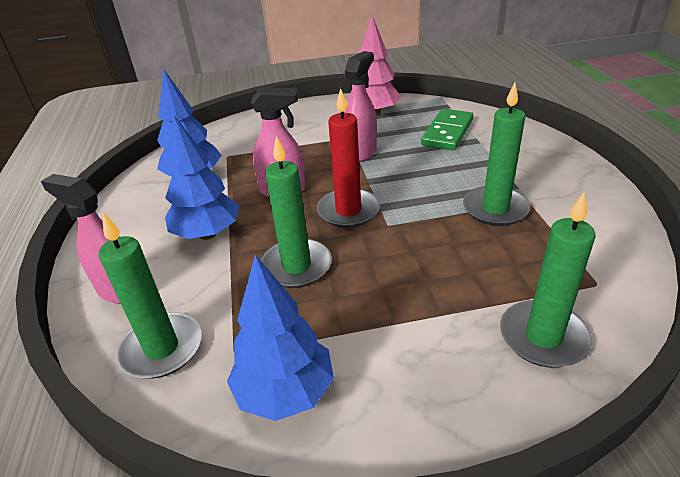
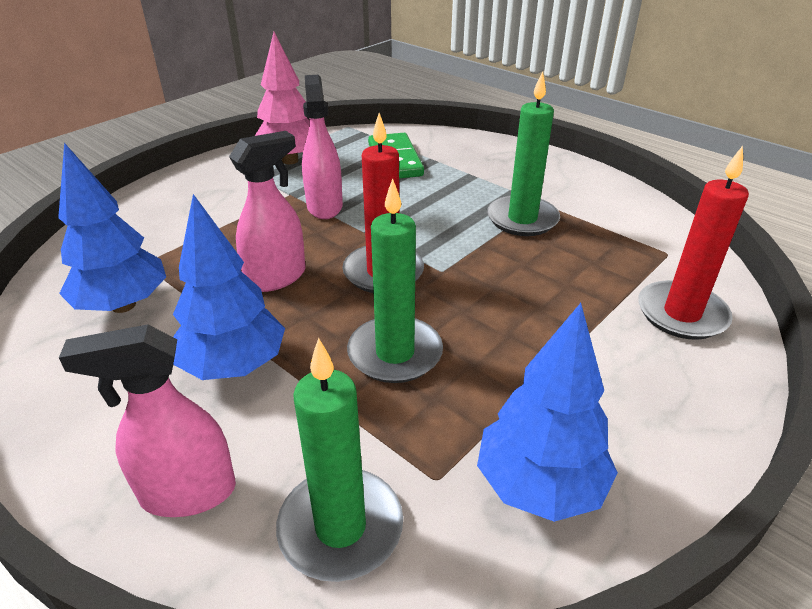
camera: 40 degrees left, 0 degrees up
green candle [500,191,595,368] -> red candle [638,146,749,340]

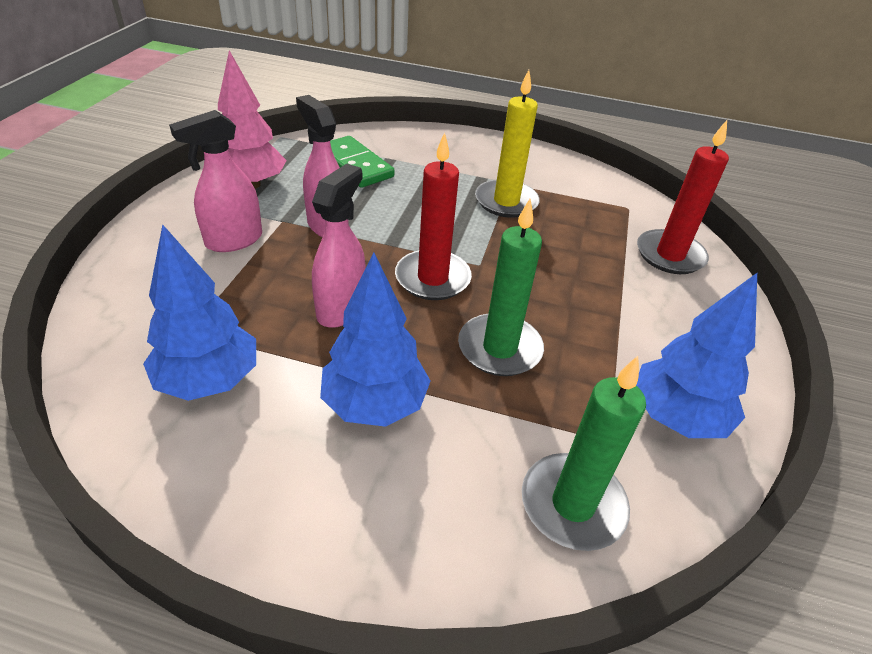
camera: 30 degrees left, 5 degrees up
pink spray bottle [59,324,236,517] -> pink spray bottle moved to [169,110,262,252]
green candle [487,71,560,236] -> yellow candle [475,70,540,218]

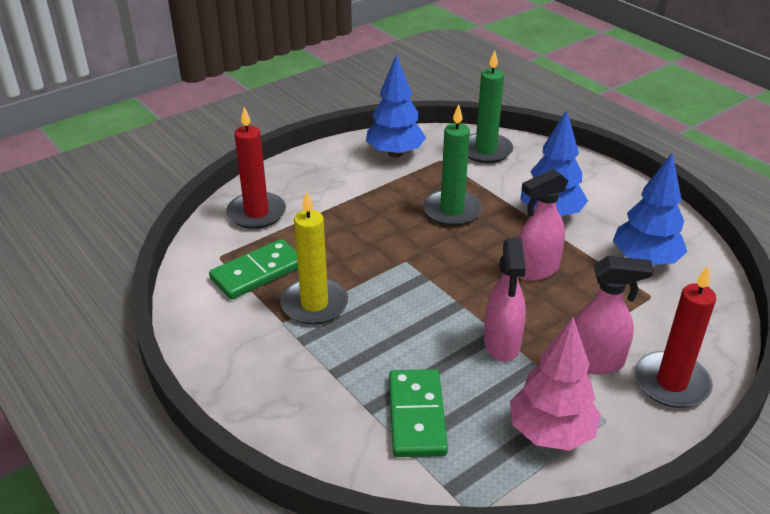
camera: 140 degrees left, 5 degrees down
red candle [395,132,472,300] -> red candle moved to [635,265,716,408]
none -> green domino [209,239,298,300]

